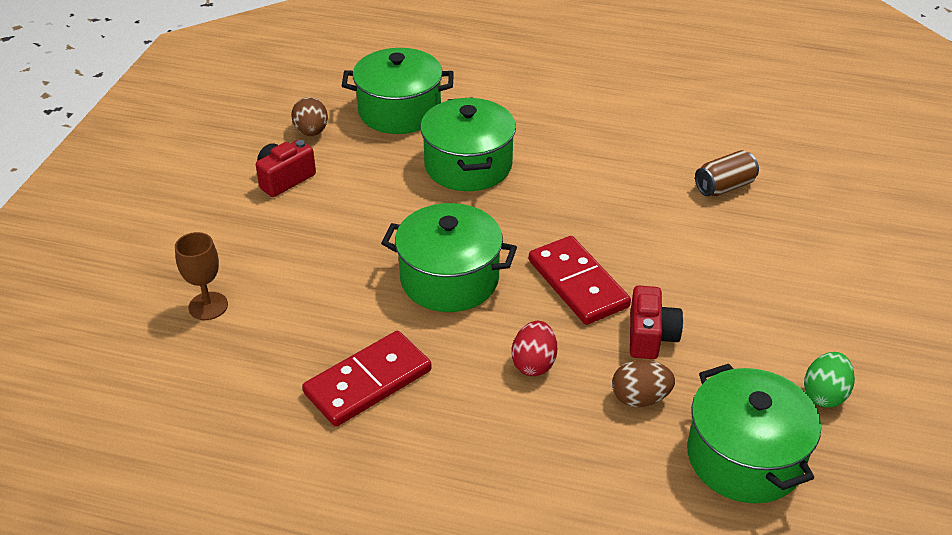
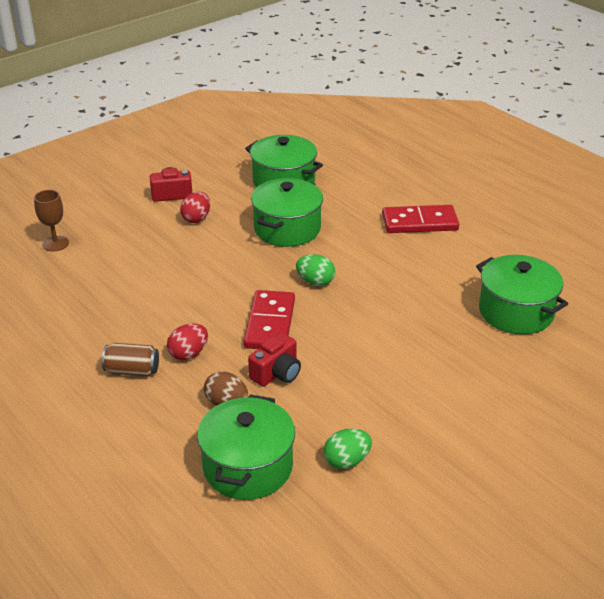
camera: 35 degrees right, 5 degrees down
brown egg [291,97,328,136] -> none
red domino [302,331,432,427] -> red domino moved to [382,205,459,233]
green pot [381,203,517,312] -> green pot moved to [476,255,568,334]
brown can [695,150,759,196] -> brown can moved to [102,343,159,376]
none -> red egg [180,192,210,223]
none -> green egg [296,254,335,286]

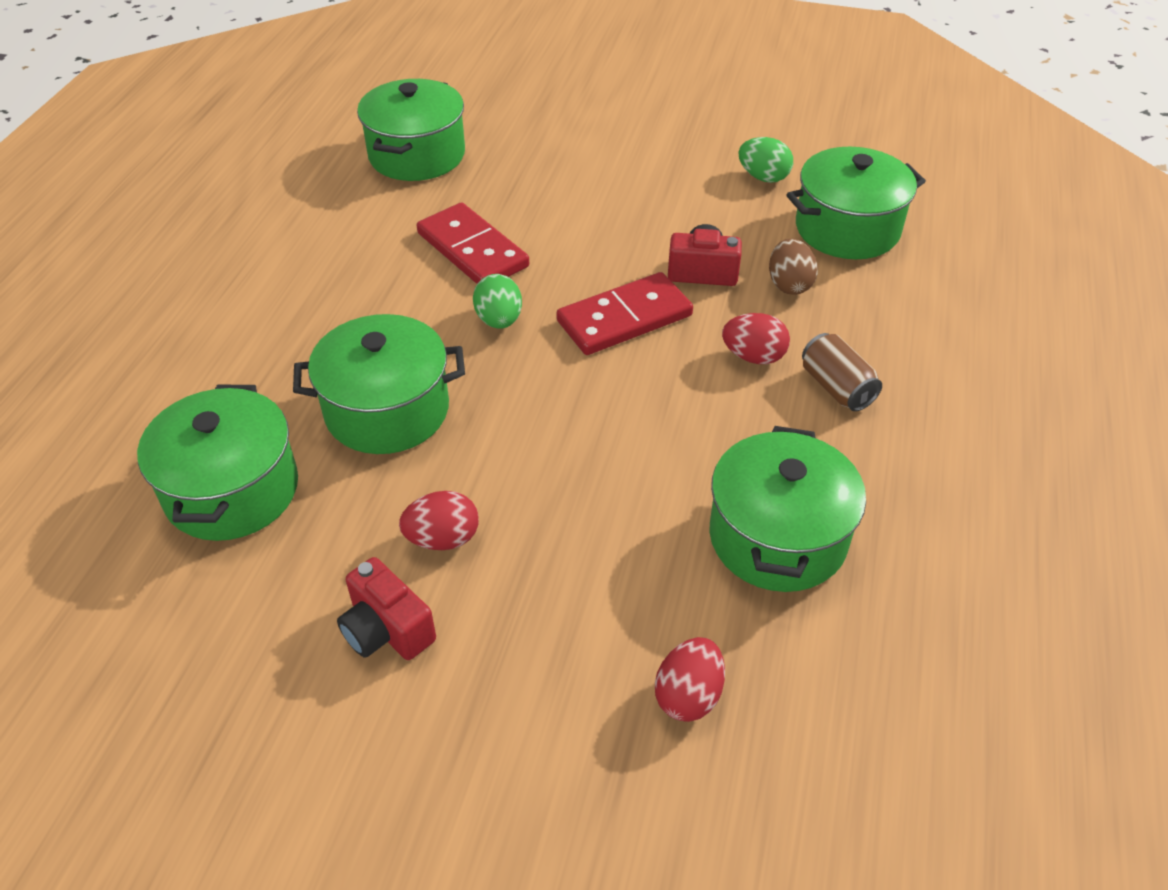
camera: 125 degrees left, 10 degrees up
brown goblet [34,190,69,251] -> red egg [655,637,725,722]
red domino [382,205,459,233] -> red domino moved to [417,202,529,284]
none -> green pot [709,426,866,592]

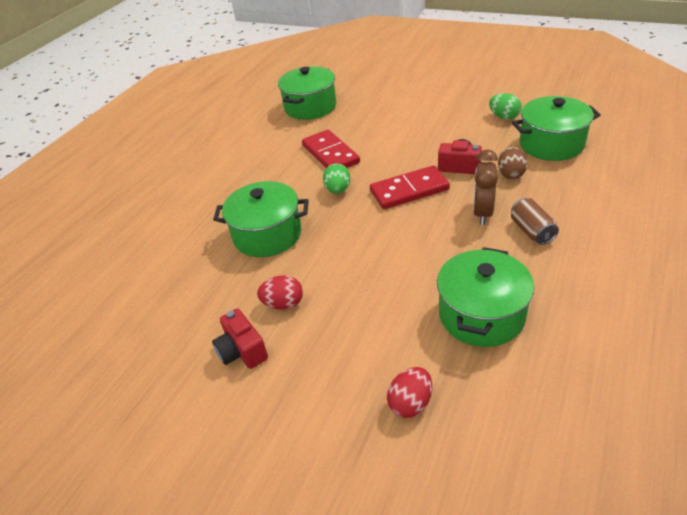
camera: 15 degrees right, 5 degrees down
green pot [137,385,298,541] -> none
red egg [722,313,790,364] -> brown clock [473,149,498,225]

